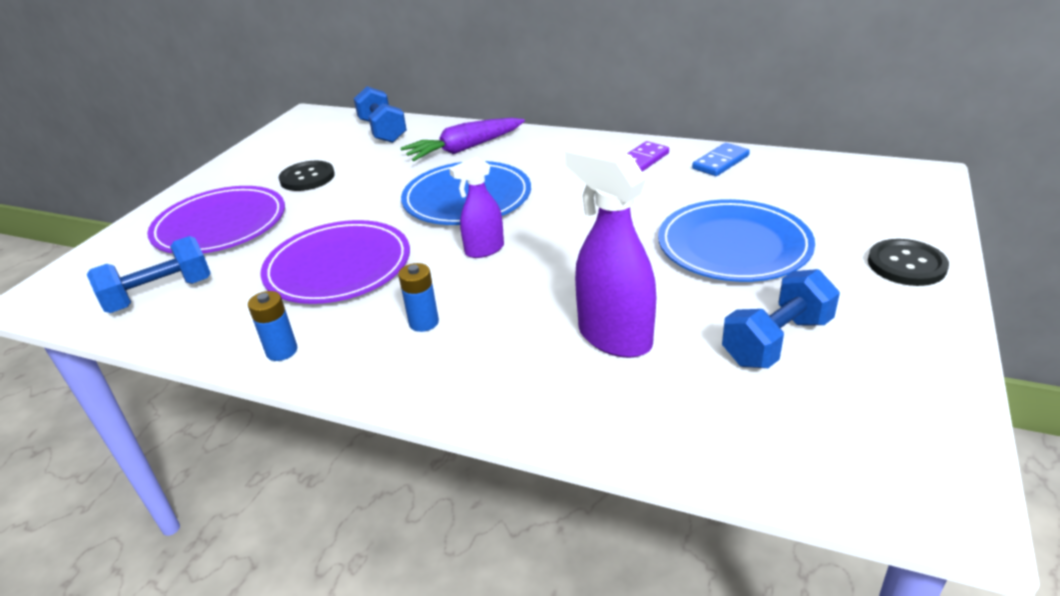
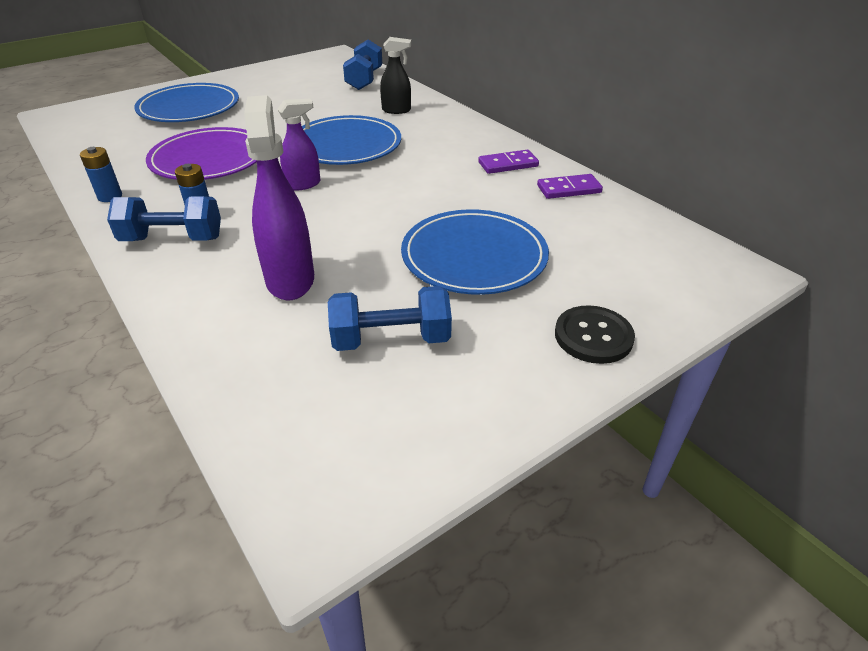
camera: 30 degrees right, 5 degrees up
blue dumbbell [87,236,211,313] -> blue dumbbell moved to [107,197,221,241]
purple plate [147,186,285,253] -> blue plate [134,83,239,122]
black button [279,161,335,191] -> none
purple carrot [400,118,525,161] -> black spray bottle [380,37,411,114]
purple spray bottle [449,156,504,258] -> purple spray bottle turned 150 degrees clockwise [277,99,320,191]
blue domino [692,143,750,176] -> purple domino [537,174,603,199]

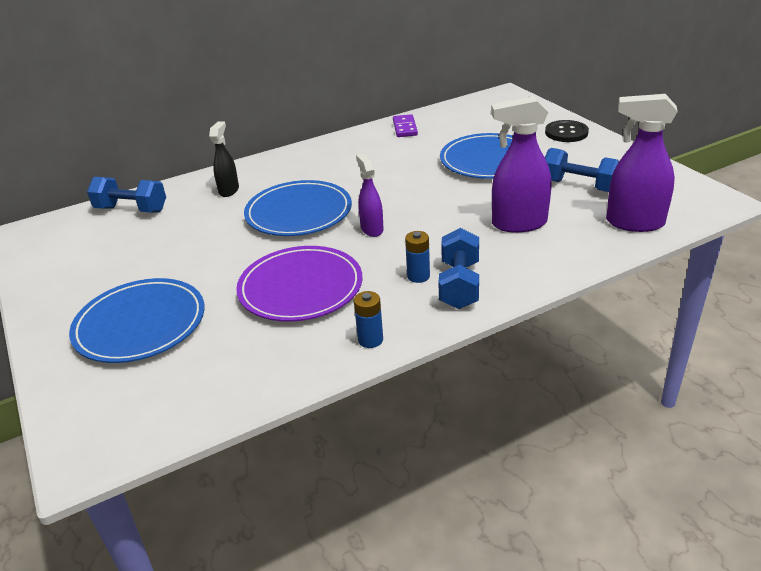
camera: 80 degrees left, 5 degrees down
blue dumbbell [328,286,452,351] -> blue dumbbell turned 60 degrees counterclockwise [545,148,619,192]
purple domino [478,150,539,174] -> none
none -> purple spray bottle [606,94,678,232]

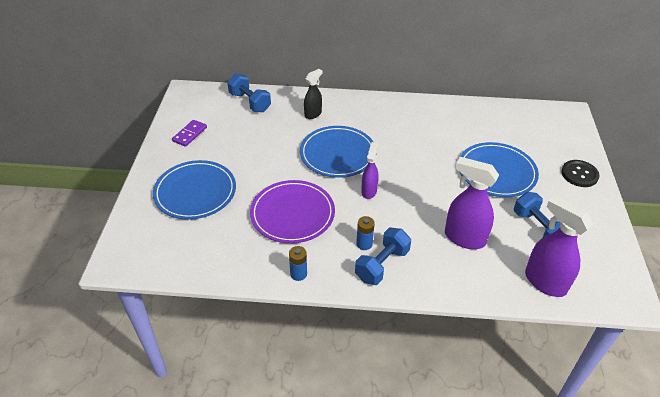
camera: 30 degrees right, 10 degrees up
purple domino [393,114,418,137] -> purple domino moved to [172,120,207,147]

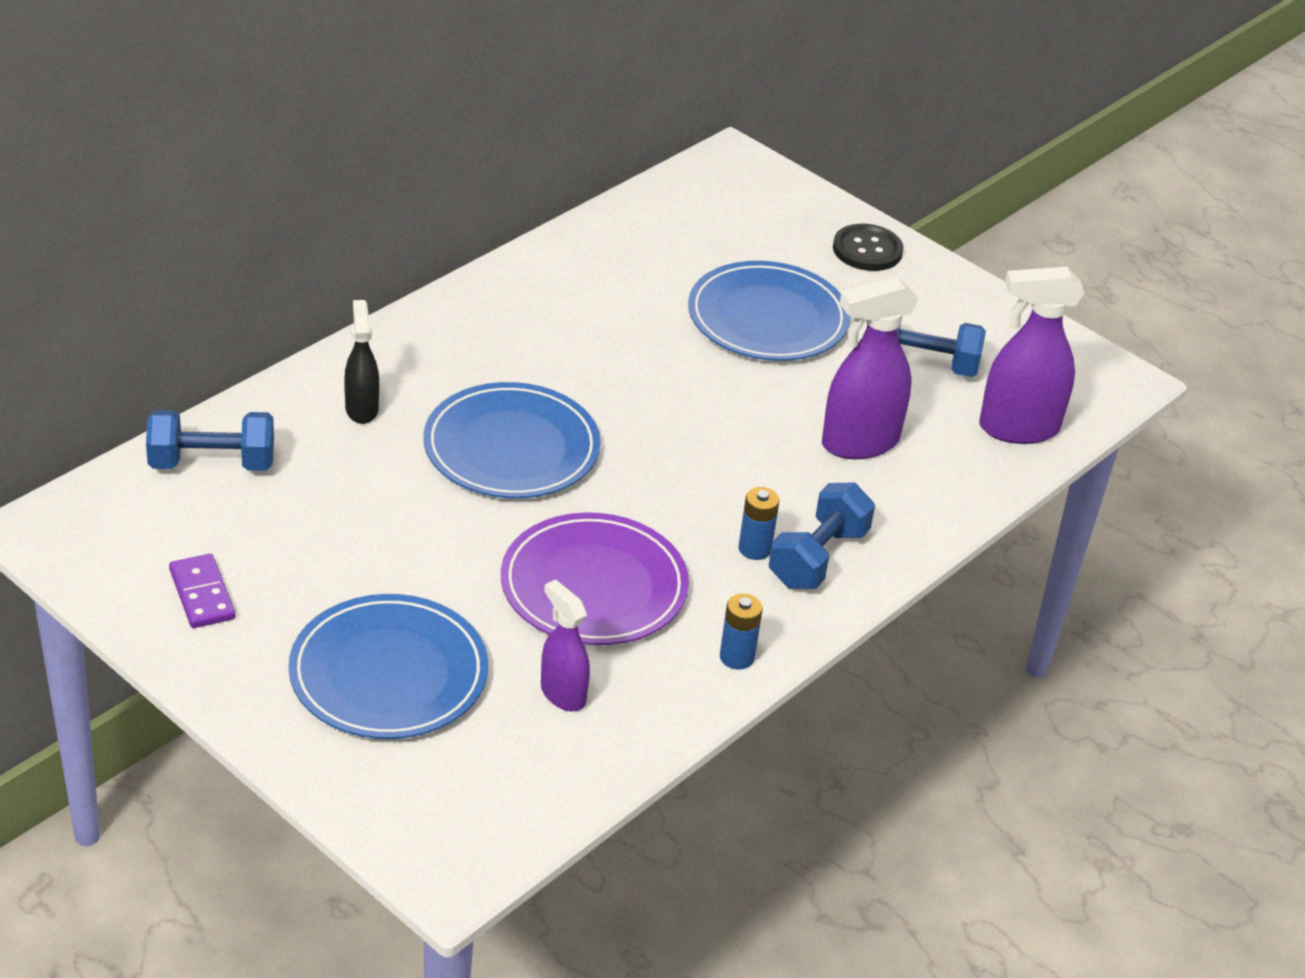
camera: 55 degrees left, 5 degrees down
blue dumbbell [355,227,411,285] -> blue dumbbell turned 45 degrees clockwise [769,482,875,589]
purple spray bottle [361,142,379,199] -> purple spray bottle moved to [541,580,590,711]

